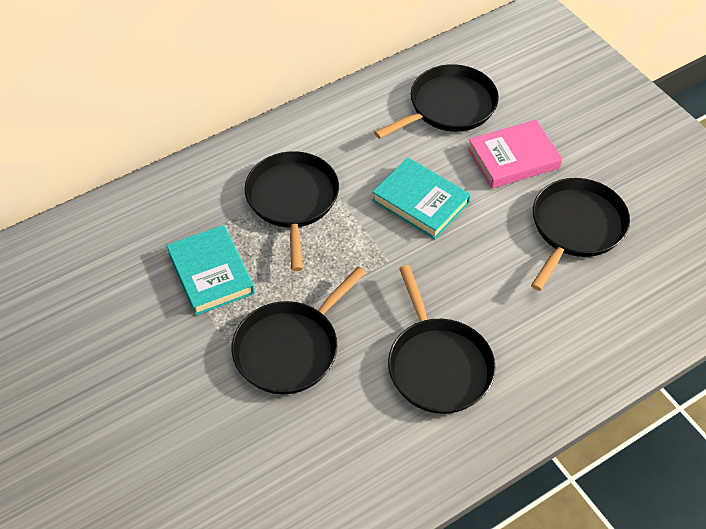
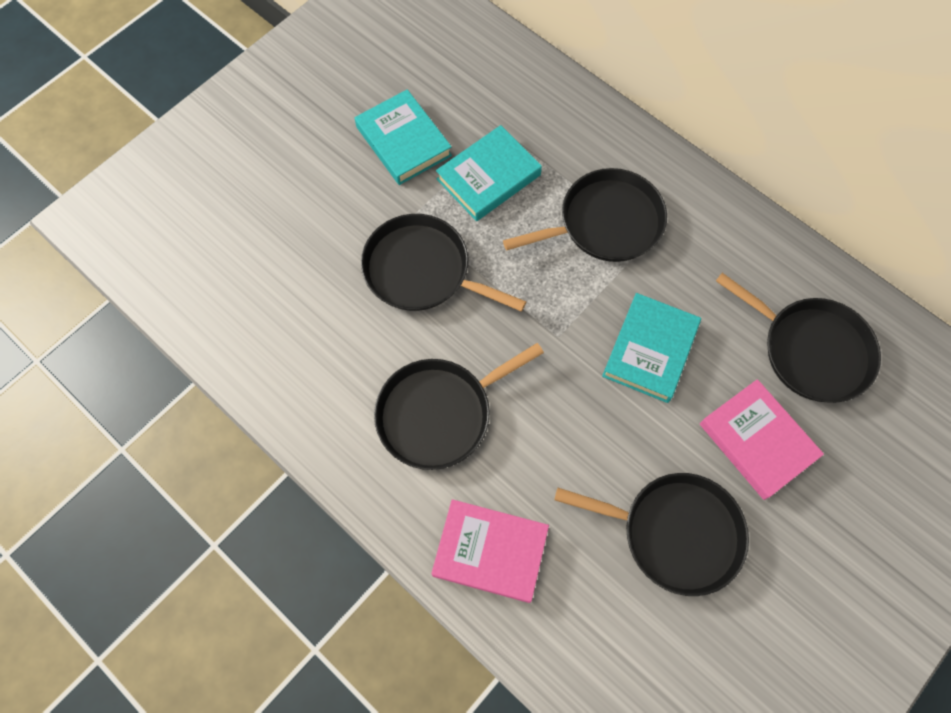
camera: 75 degrees right, 15 degrees up
none -> turquoise book [355,89,452,185]
none -> pink book [431,499,549,603]

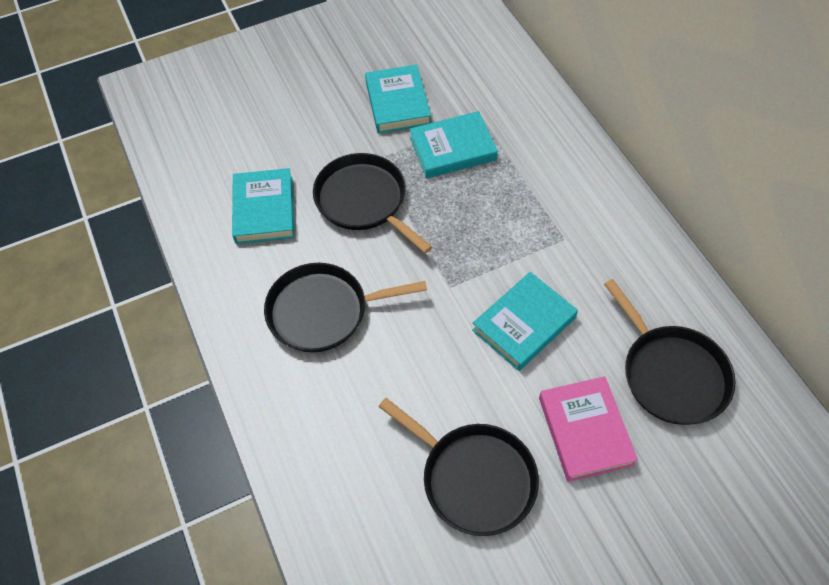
camera: 25 degrees right, 10 degrees down
pink book [431,499,549,603] -> none
black pan [503,168,667,262] -> none
none -> turquoise book [232,168,295,244]

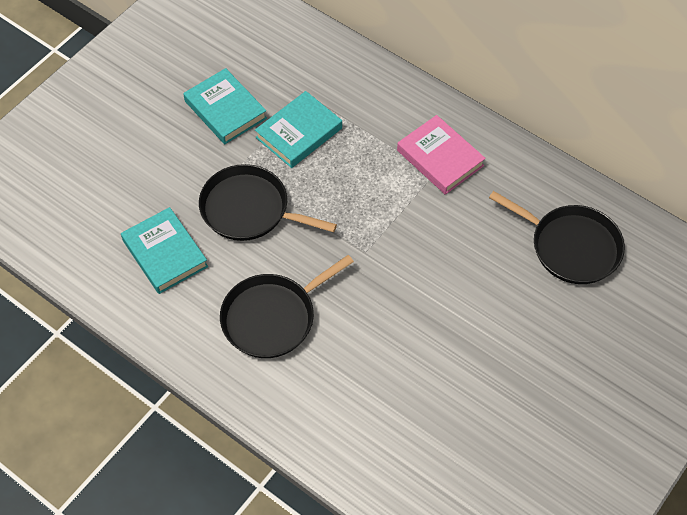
camera: 30 degrees left, 0 degrees up
black pan [378,398,539,536] -> none
turquoise book [472,272,578,371] -> none
pink book [539,376,638,482] -> pink book moved to [397,115,486,195]

